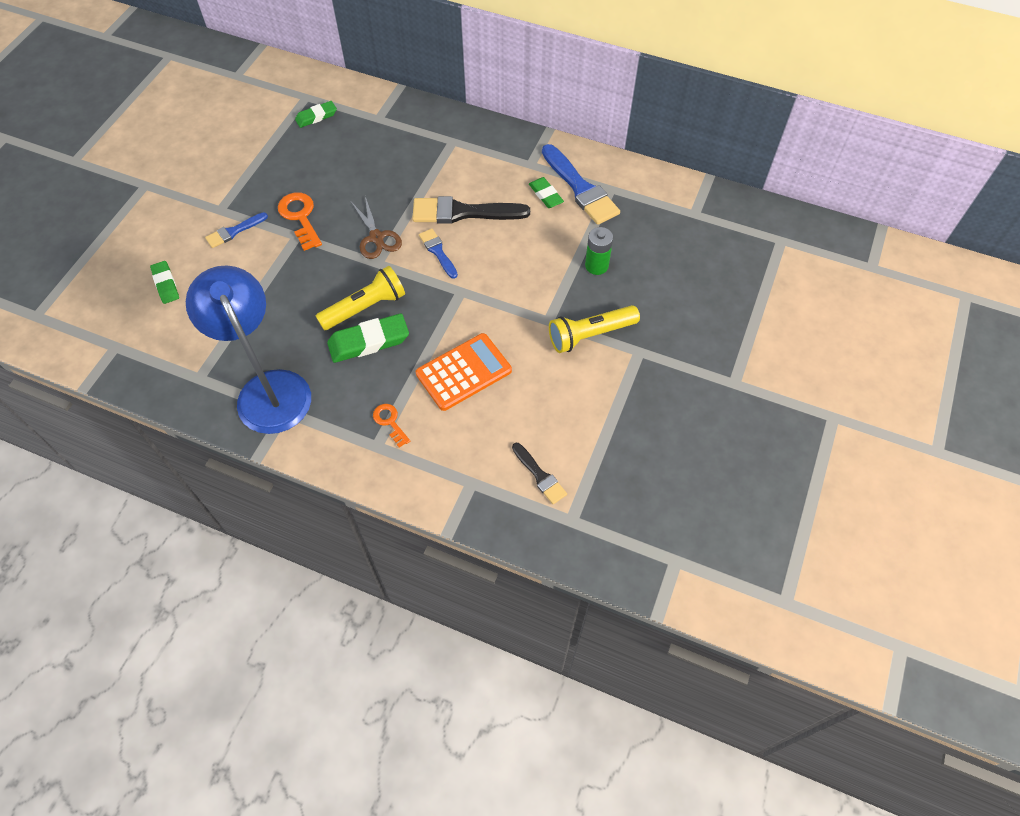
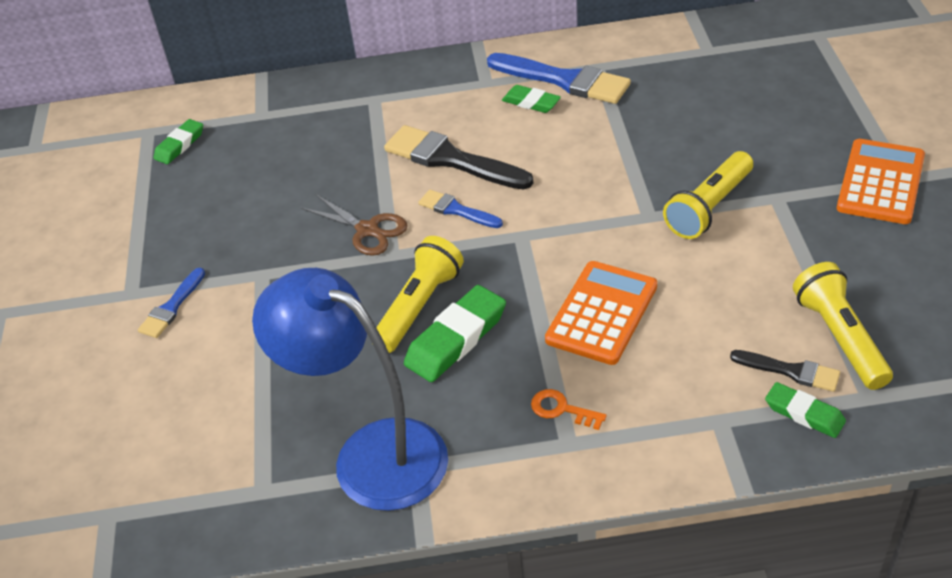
camera: 25 degrees left, 15 degrees down
green eraser [150,261,179,304] -> green eraser moved to [765,382,846,438]
orange key [278,192,322,251] -> none
black brush [412,196,530,224] -> black brush turned 60 degrees clockwise [384,125,533,190]
green battery [585,227,613,275] -> none
none -> yellow flashlight [793,262,893,390]
none -> orange calculator [837,139,925,224]

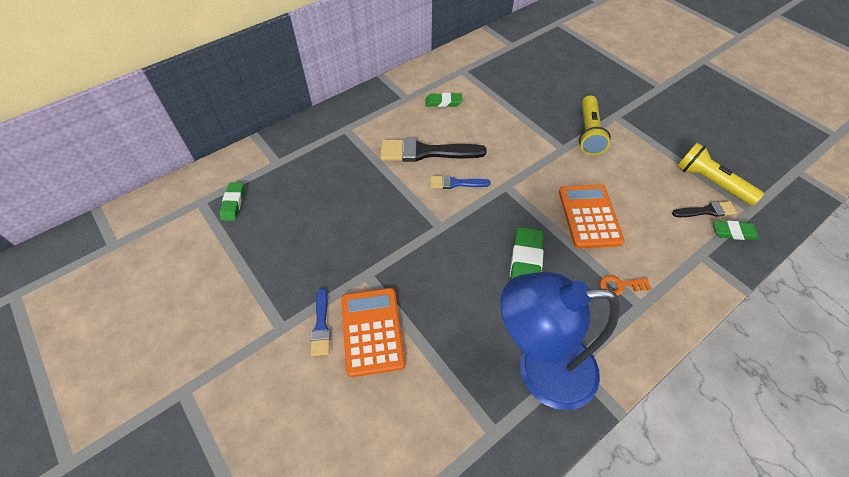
camera: 35 degrees left, 10 degrees up
brown scissors [301,194,408,256] -> none
yellow flashlight [376,236,464,353] -> none
blue brush [487,53,631,104] -> none
orange calculator [837,139,925,224] -> orange calculator moved to [341,288,405,377]

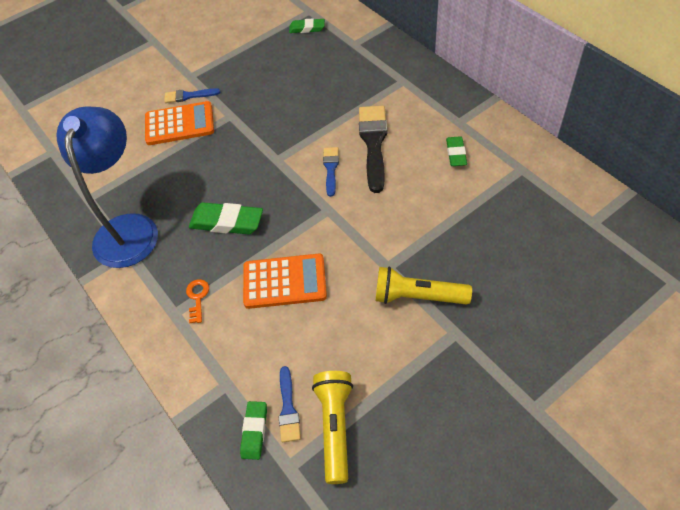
camera: 95 degrees right, 0 degrees up
black brush [672,201,737,217] -> blue brush [279,366,301,442]
yellow flashlight [677,143,764,206] -> yellow flashlight turned 45 degrees counterclockwise [312,371,353,484]

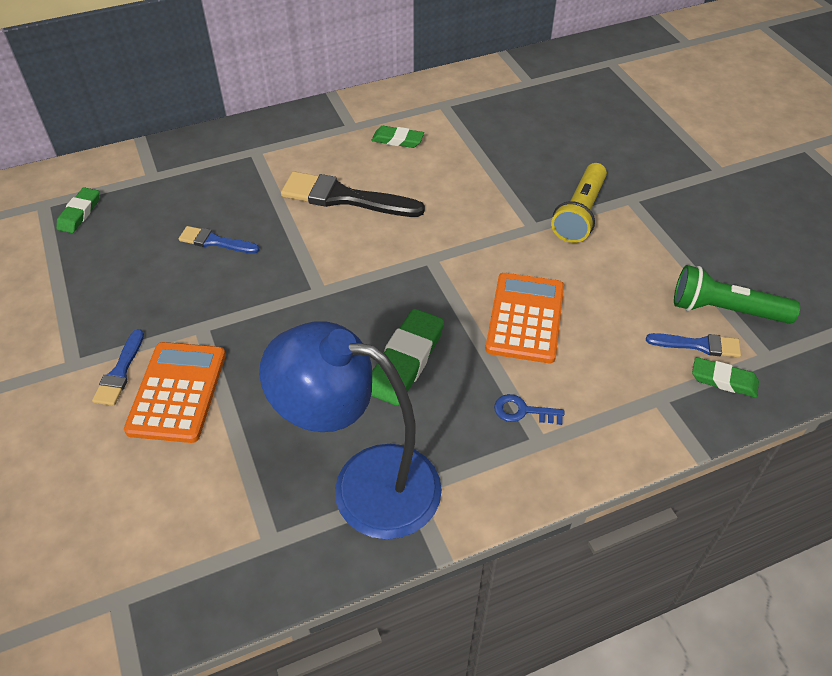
camera: 80 degrees left, 5 degrees down
orange key [186,279,209,323] -> blue key [494,394,564,425]
yellow flashlight [312,371,353,484] -> green flashlight [674,265,800,324]
blue brush [323,147,339,197] -> blue brush moved to [179,226,260,254]

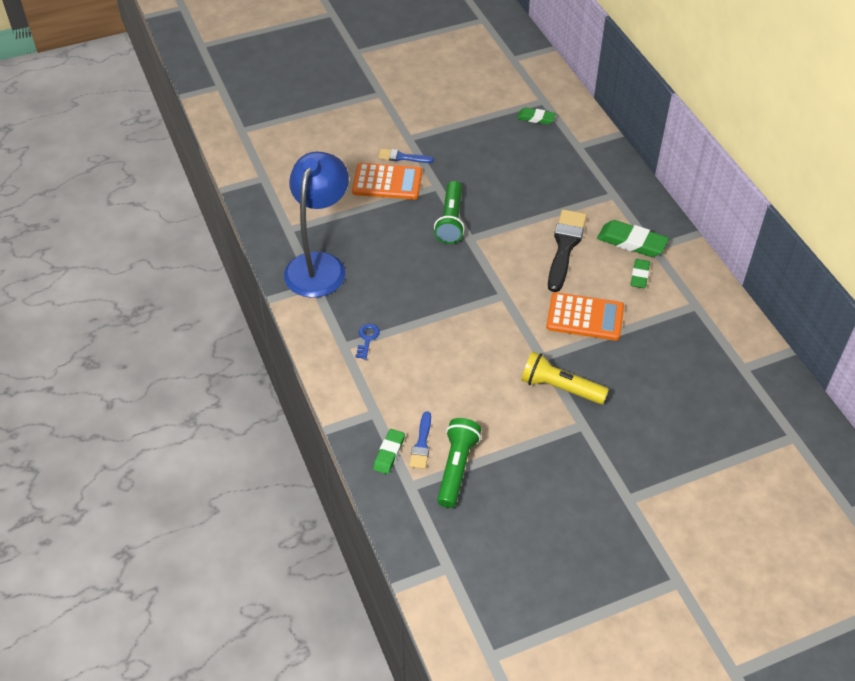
camera: 90 degrees right, 0 degrees up
blue brush [179,226,260,254] -> none
green eraser [371,309,444,406] -> green eraser moved to [597,220,669,257]
orange calculator [485,273,564,363] -> orange calculator moved to [546,292,624,341]
none -> green flashlight [434,181,465,244]

